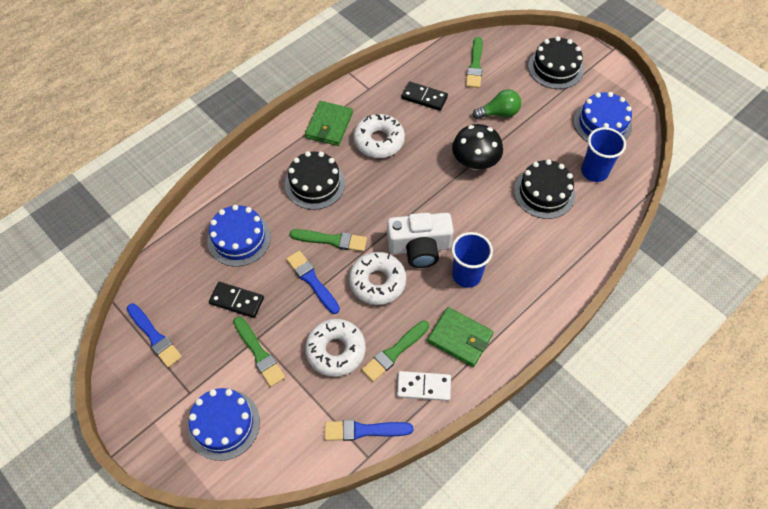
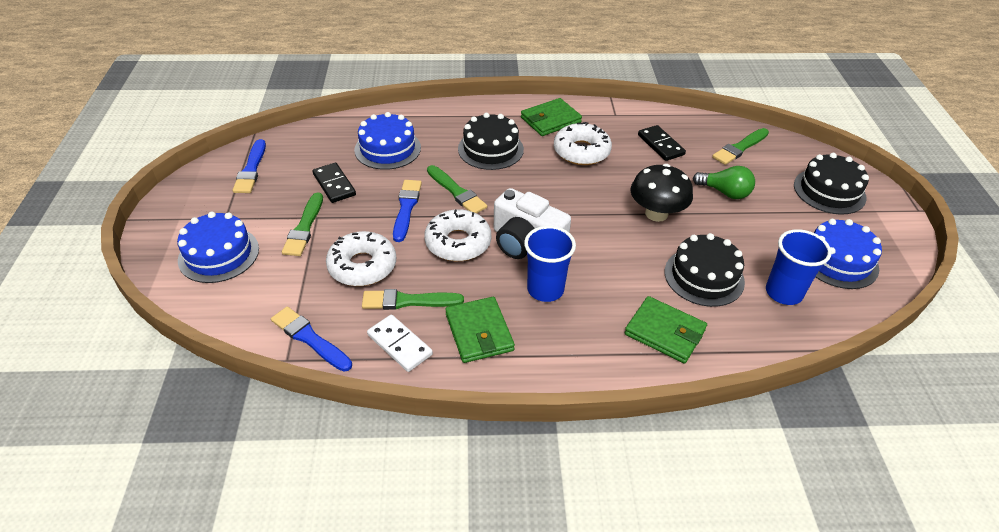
camera: 40 degrees right, 15 degrees down
none -> green wallet [625,296,707,363]

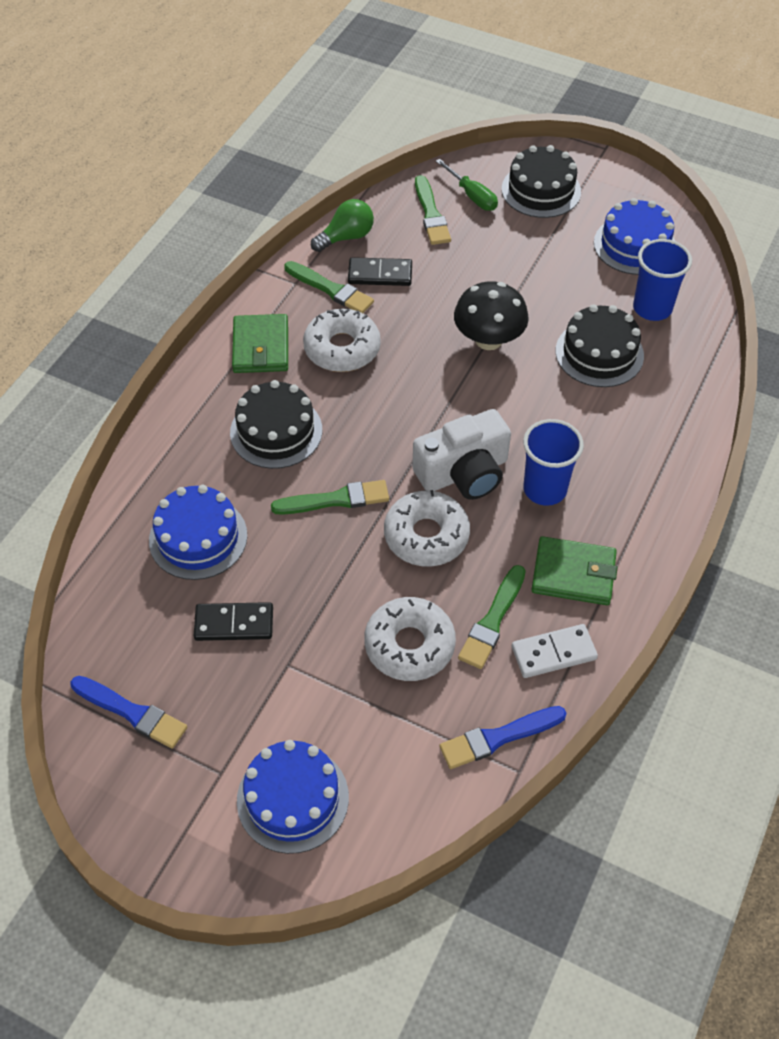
camera: 60 degrees left, 10 degrees up
green brush [282,193,323,256] -> green brush moved to [284,261,374,313]
blue brush [393,180,422,242] -> none
green wallet [625,296,707,363] -> none
green light bulb [693,166,755,199] -> green light bulb moved to [311,199,374,252]
none -> green screwdriver [436,159,498,211]

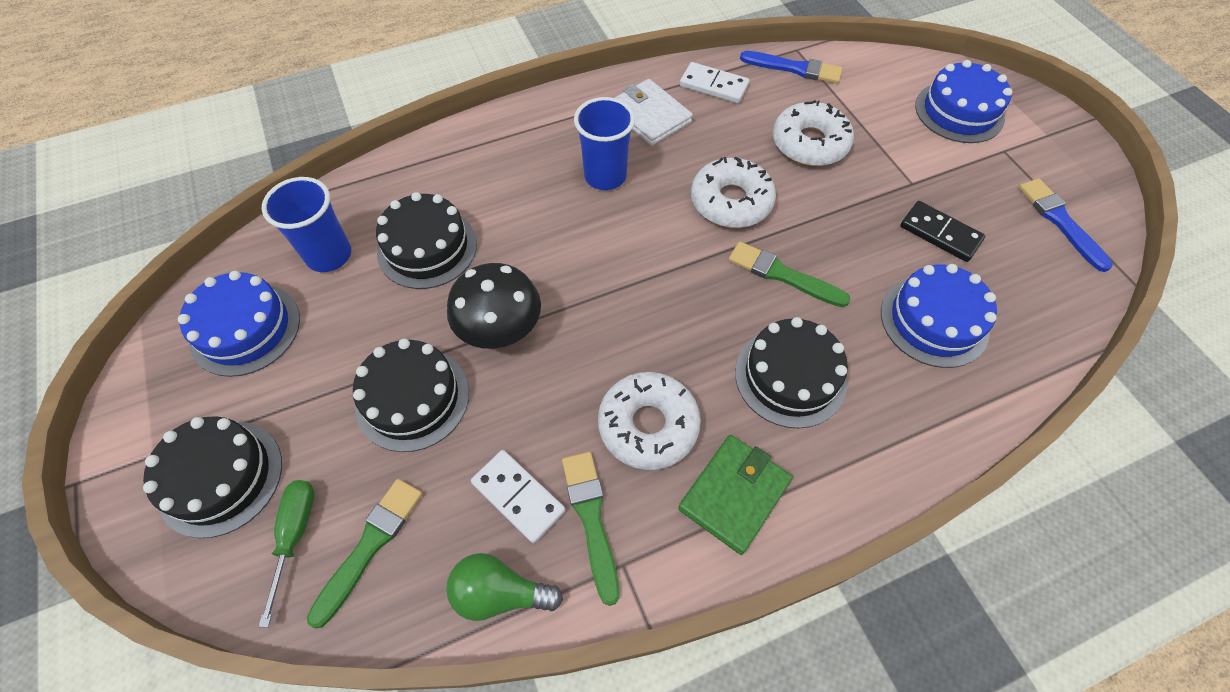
camera: 140 degrees left, 5 degrees up
black domino [348,257,412,286] -> white domino [471,450,565,543]
white camera [413,409,511,500] -> none
green brush [458,565,526,669] -> none
green wallet [531,536,617,605] -> white wallet [615,79,693,146]
none -> black cake [353,339,469,452]

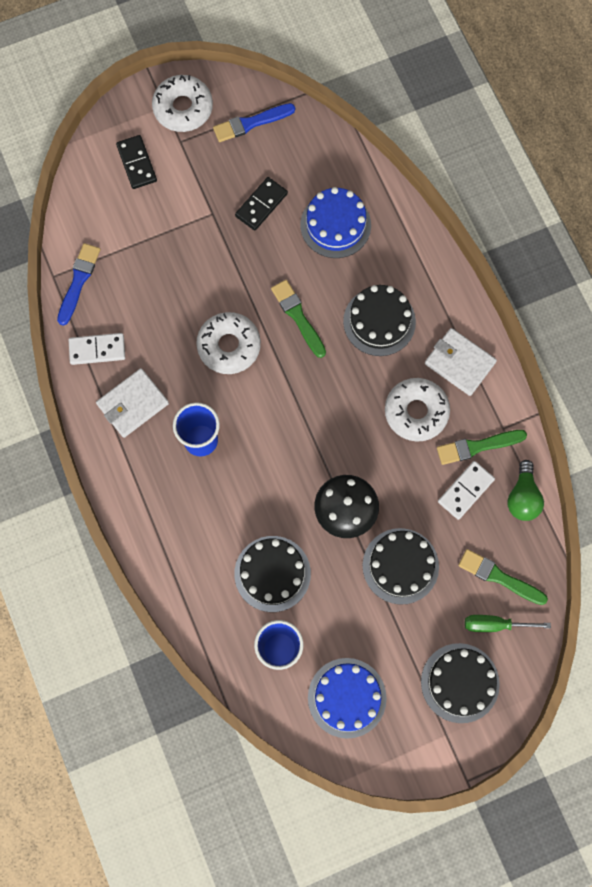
camera: 90 degrees left, 15 degrees up
green wallet [678,435,793,555] -> white wallet [425,328,497,396]
white domino [680,62,749,103] -> white domino turned 60 degrees clockwise [68,333,125,365]
green brush [728,241,851,307] -> green brush turned 120 degrees clockwise [271,280,326,358]
white donut [773,100,854,166] -> white donut moved to [152,75,213,132]
blue cake [915,60,1013,143] -> black domino [116,135,157,189]

